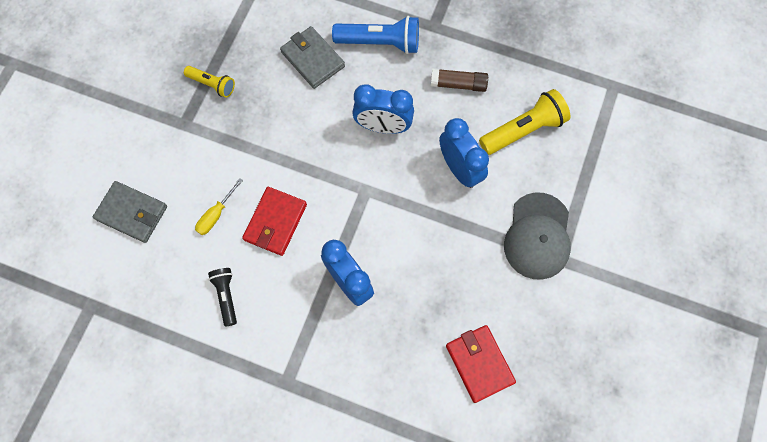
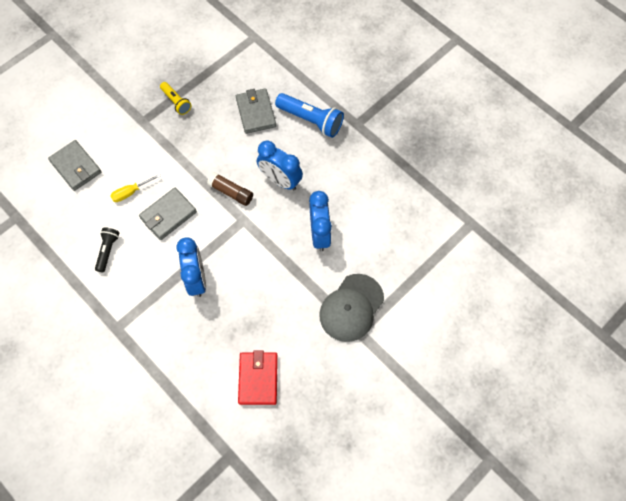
camera: 25 degrees right, 5 degrees down
red wallet [242,187,307,256] -> grey wallet [139,188,197,240]
brown glue stick [431,68,488,92] -> brown glue stick moved to [207,172,253,206]
yellow flashlight [479,89,571,155] -> none

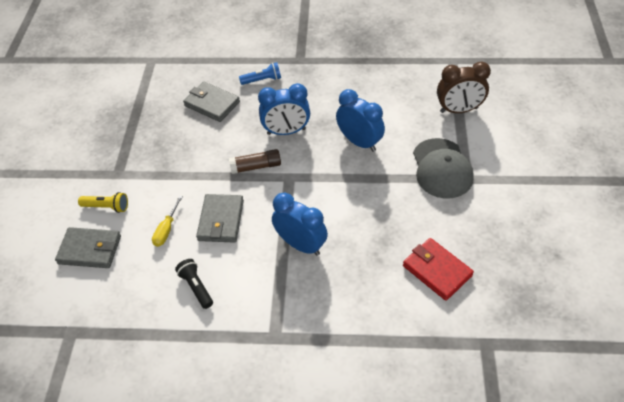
camera: 40 degrees left, 15 degrees down
yellow flashlight [160,82,191,115] -> yellow flashlight moved to [78,192,128,213]
blue flashlight [275,93,344,138] -> blue flashlight [239,62,281,85], size x0.59
none -> brown clock [437,61,491,113]

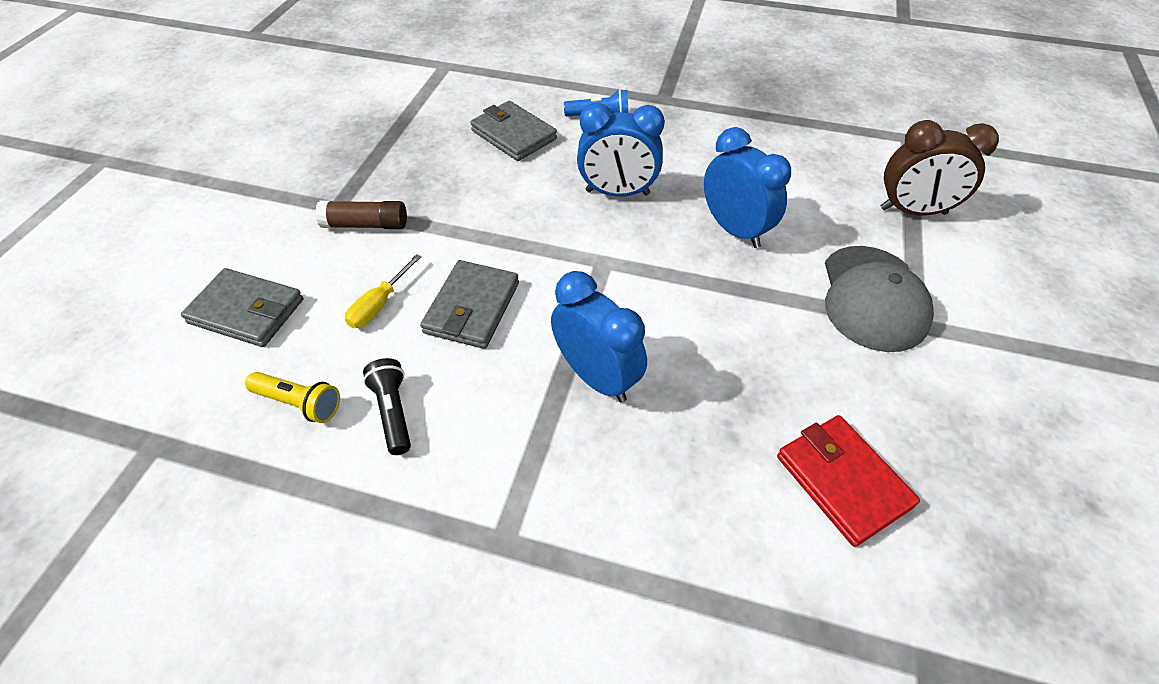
camera: 10 degrees right, 0 degrees up
yellow flashlight [78,192,128,213] -> yellow flashlight moved to [245,372,340,423]
brown glue stick [229,149,281,174] -> brown glue stick moved to [316,201,407,229]

